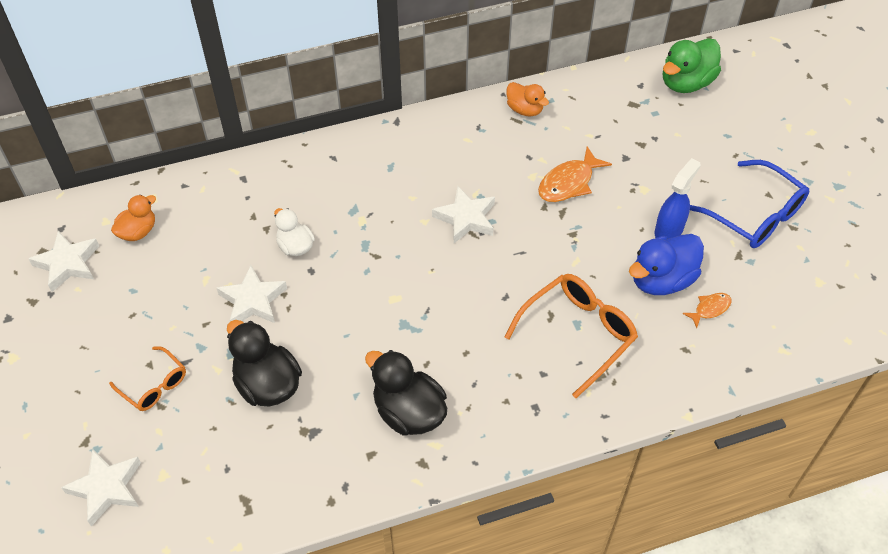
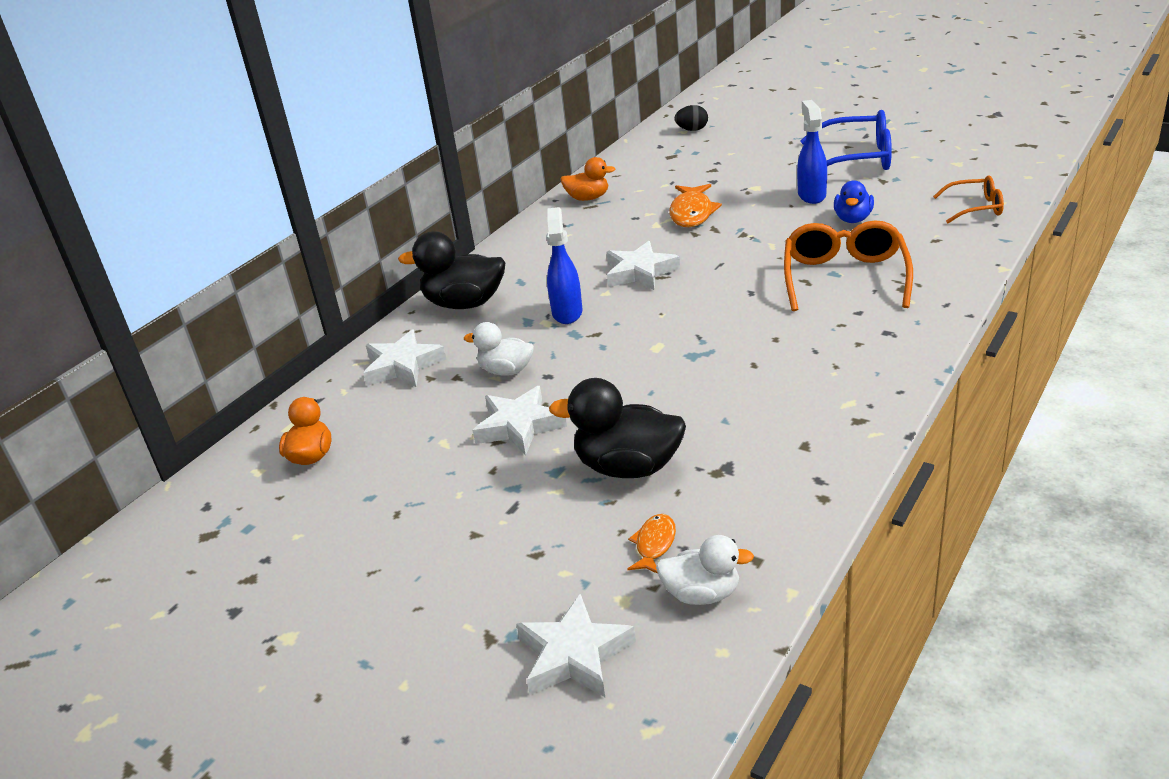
camera: 35 degrees left, 20 degrees down
white star [28,231,99,292] -> white star moved to [363,329,446,387]
orange glasses [109,346,186,411] -> orange glasses moved to [933,176,1004,223]
black duck [365,350,447,436] -> black duck moved to [398,231,505,309]
blue duck [629,234,704,295] -> blue duck [834,180,874,223], size x0.61
green duck [663,38,721,93] -> black egg [675,105,708,131]
orange fish [683,293,731,328] -> orange fish moved to [628,514,676,574]
none -> blue spray bottle [546,207,582,324]
none -> white duck [656,535,754,605]

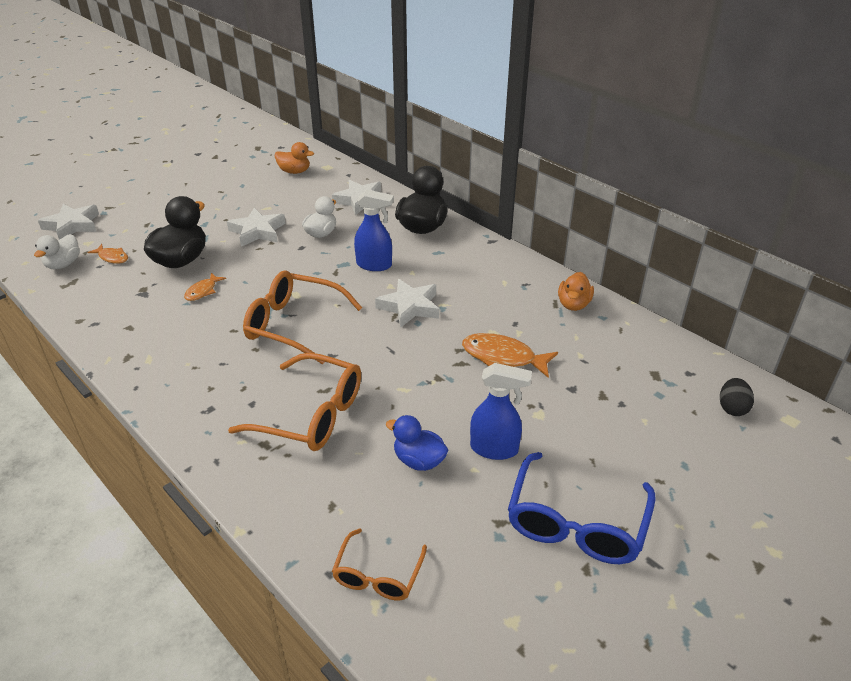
camera: 100 degrees right, 5 degrees up
none -> orange fish [184,273,226,301]
none -> orange glasses [243,270,362,364]

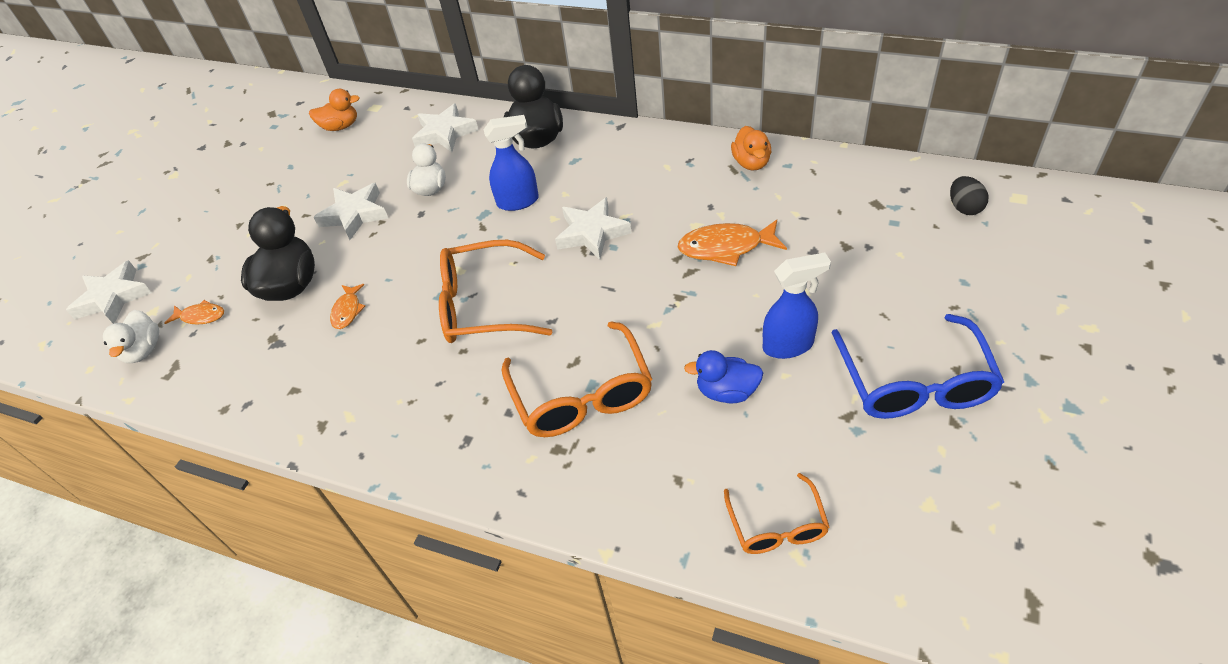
camera: 20 degrees left, 10 degrees up
orange glasses [228,353,361,451] -> orange glasses turned 75 degrees clockwise [502,321,652,437]

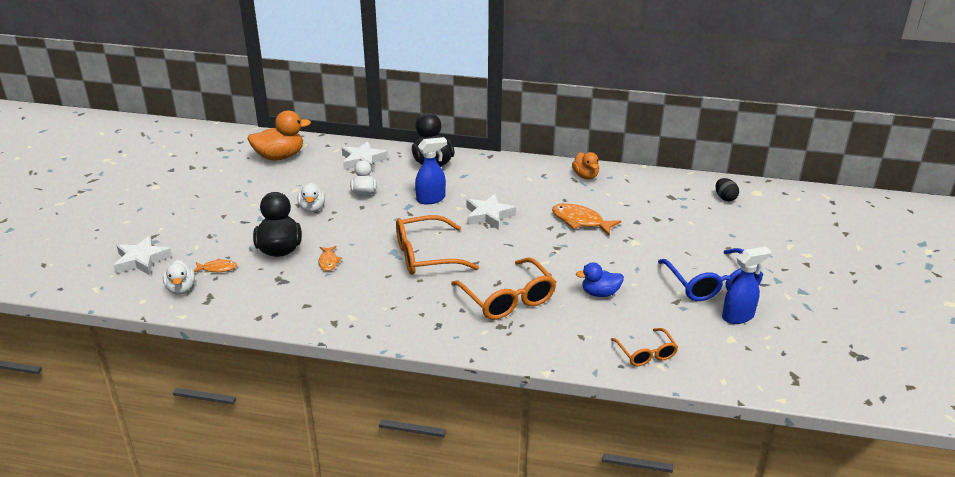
camera: 15 degrees left, 15 degrees down
orange duck [309,89,360,131] -> orange duck [247,111,311,160], size x1.63
white star [313,183,388,240] -> white duck [298,183,325,213]
orange fish [678,220,787,266] -> orange fish turned 45 degrees clockwise [552,203,621,235]
blue spray bottle [763,253,831,359] -> blue spray bottle moved to [722,246,771,324]

